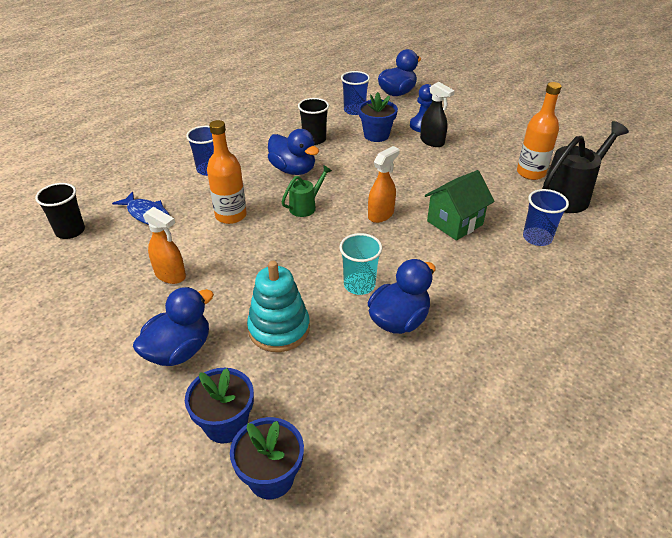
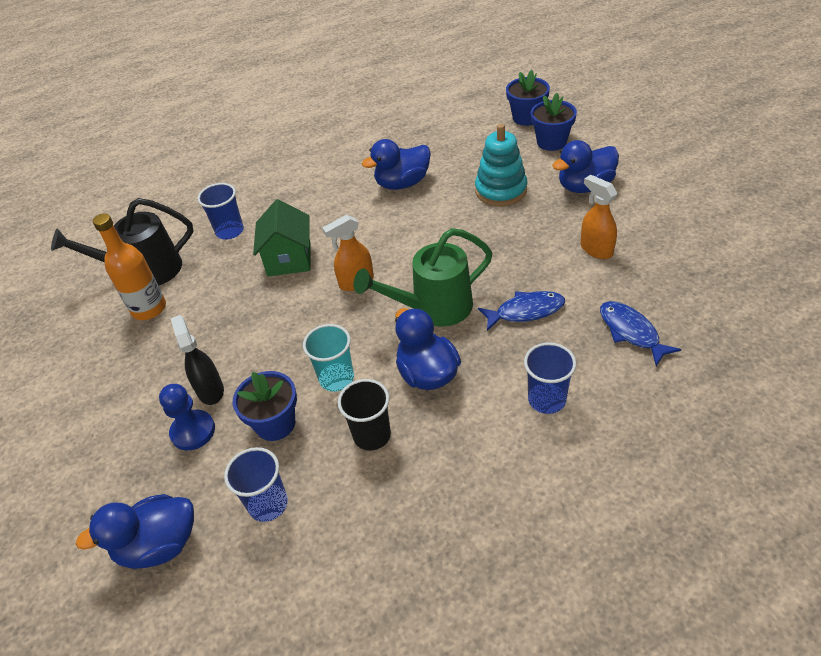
camera: 155 degrees left, 5 degrees up
black cup [35,183,85,239] -> none
orange bottle [207,120,247,224] -> blue fish [478,291,565,331]
green watering can [282,165,332,217] -> green watering can [354,228,492,327], size x1.83
turquoise cup [339,233,382,295] -> turquoise cup moved to [303,324,354,392]
green house [425,170,494,241] -> green house turned 75 degrees counterclockwise [253,199,310,277]

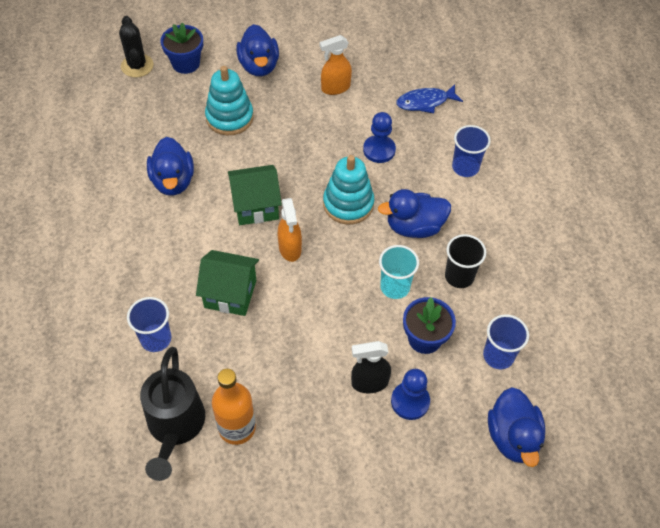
camera: 80 degrees left, 10 degrees up
green watering can [354,228,492,327] -> turquoise stacking toy [323,155,375,225]
blue fish [478,291,565,331] -> blue pawn [363,112,396,163]
blue flower pot [506,70,550,126] -> black cactus [119,16,153,78]
none -> green house [228,165,282,225]

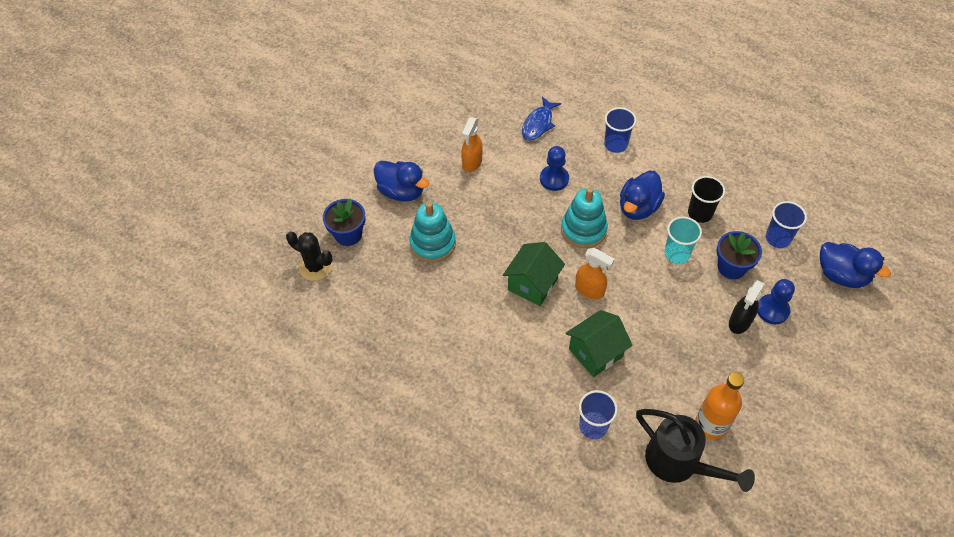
camera: 45 degrees left, 0 degrees up
blue duck [147,137,194,196] -> none

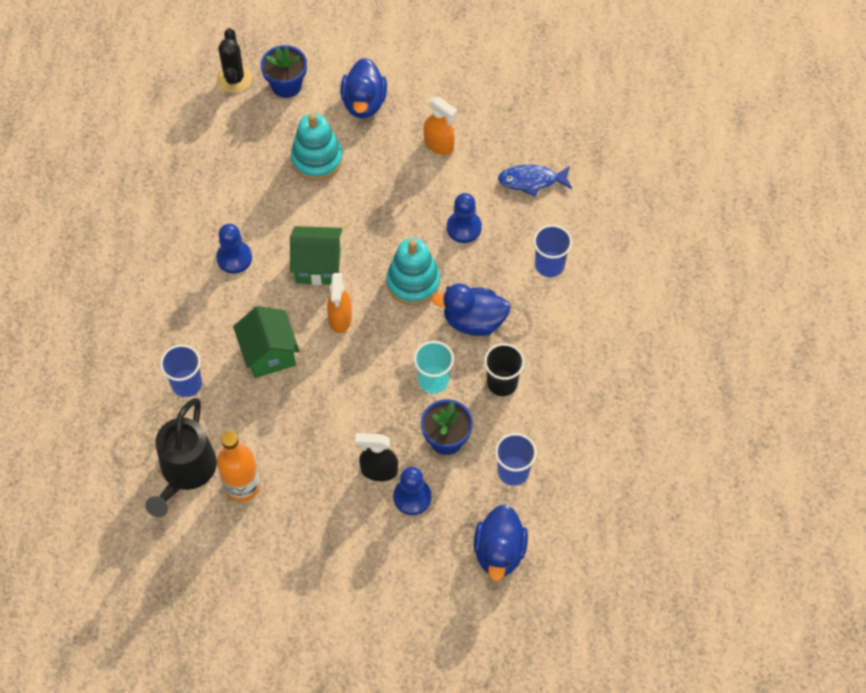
camera: 60 degrees right, 5 degrees up
orange spray bottle [461,117,482,172] -> orange spray bottle turned 135 degrees counterclockwise [424,96,457,155]
green house [566,310,633,377] -> green house turned 45 degrees clockwise [233,306,300,378]
none -> blue pawn [216,224,252,274]

